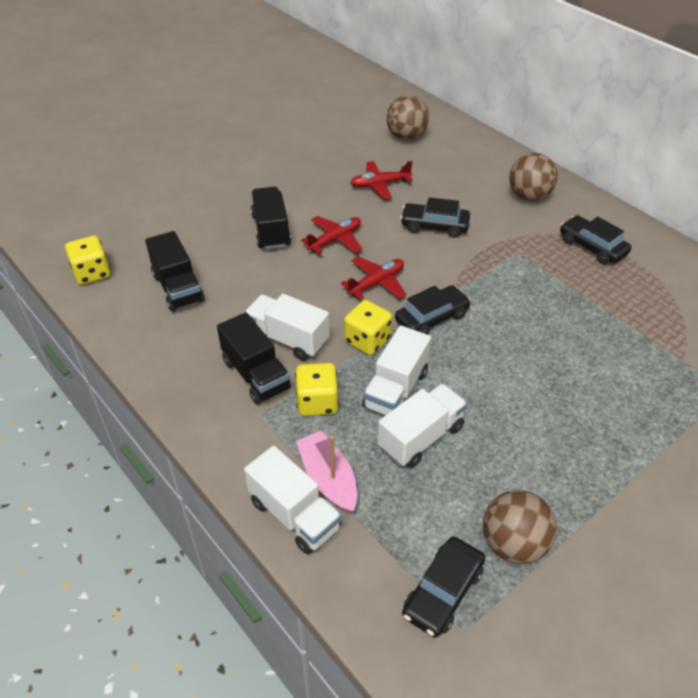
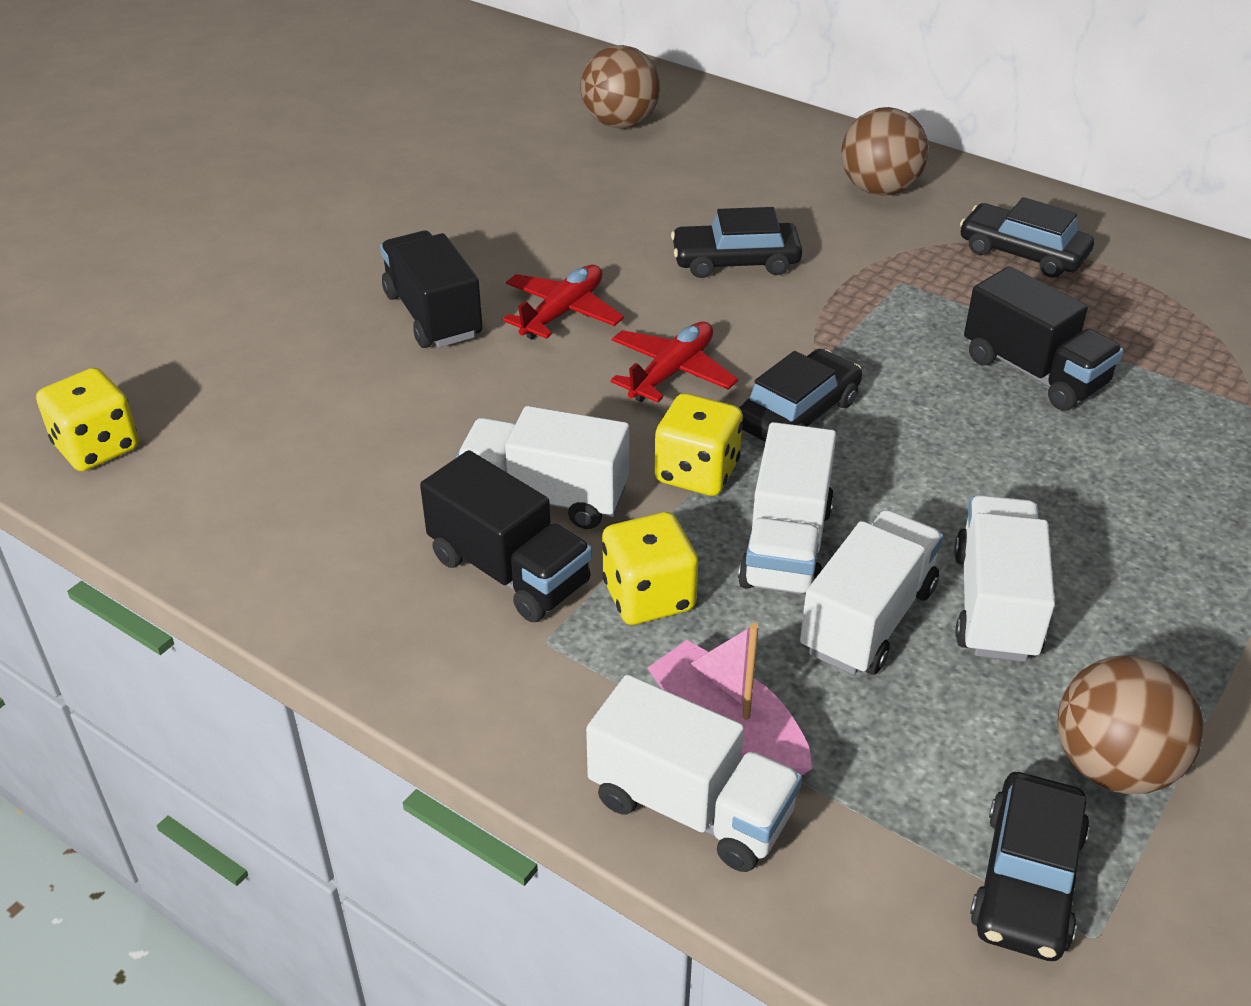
camera: 15 degrees left, 5 degrees down
black truck [145,231,205,312] -> black truck moved to [964,266,1123,410]
red plane [350,161,413,199] -> none
none -> white truck [954,495,1055,662]

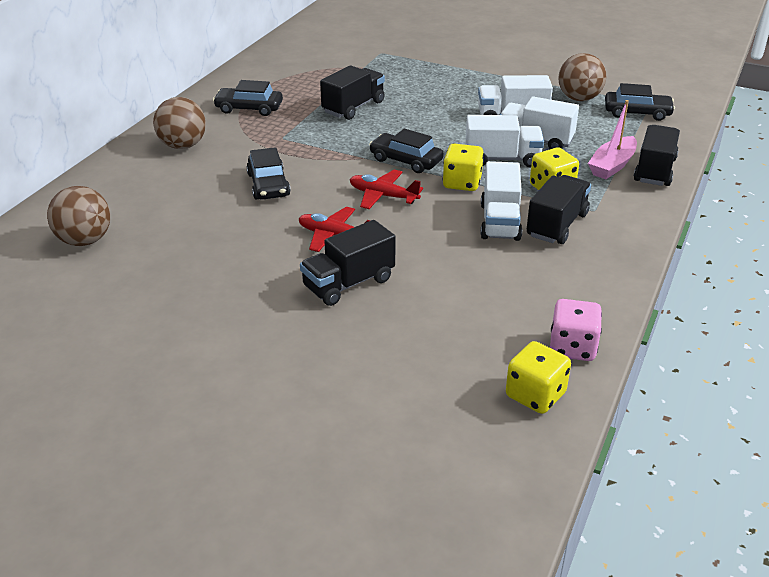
camera: 100 degrees left, 5 degrees down
white truck [586,675,802,872] -> black truck [634,125,680,186]
black car [960,197,1094,278] -> black car turned 75 degrees clockwise [213,80,283,116]
none -> pink dice [550,299,602,361]

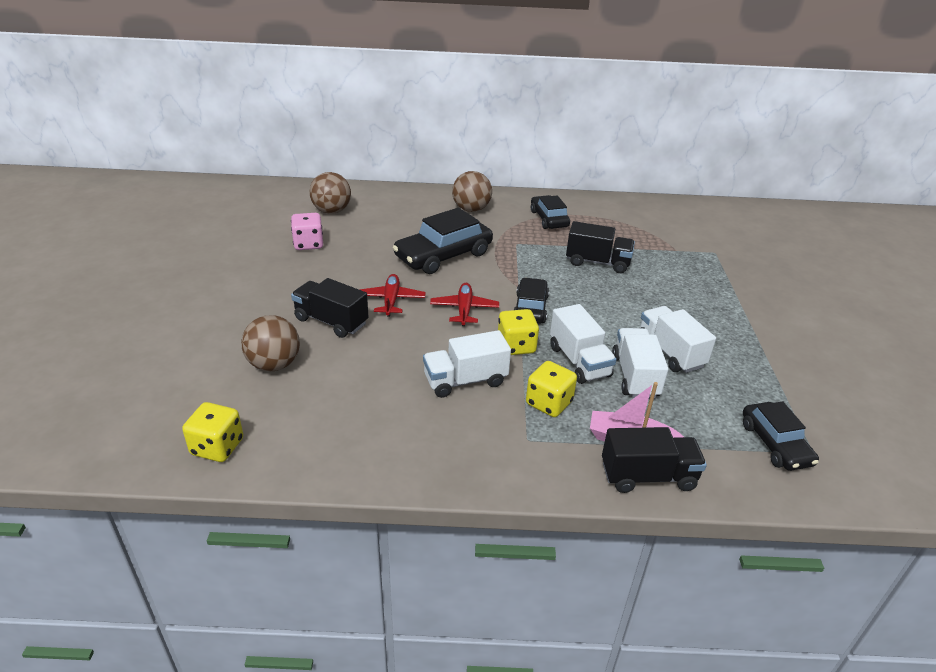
camera: 65 degrees right, 0 degrees up
black car [246,147,291,200] -> black car [393,208,493,274], size x1.61
black truck [527,175,591,244] -> none
pink dice [550,299,602,361] -> pink dice moved to [291,213,323,250]
brown ball [558,53,606,101] -> brown ball moved to [241,315,300,371]

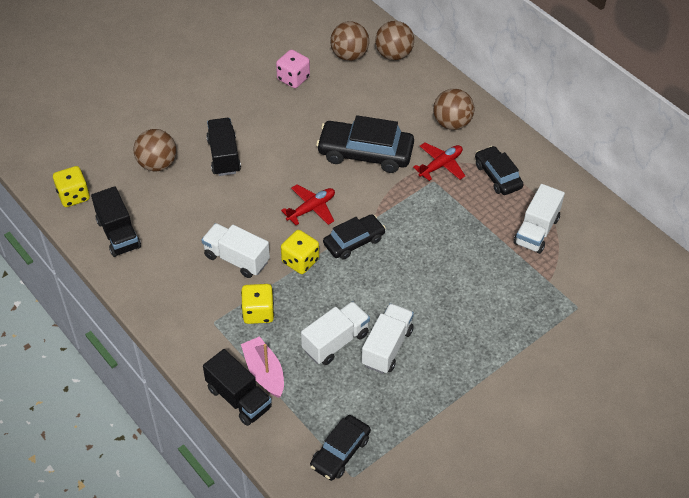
camera: 50 degrees right, 15 degrees up
red plane [359,274,426,317] -> red plane moved to [413,143,465,181]
black car [531,195,570,229] -> black car turned 60 degrees counterclockwise [475,146,524,195]
white truck [550,304,617,384] -> white truck moved to [514,184,565,254]
black truck [566,221,635,273] -> black truck moved to [91,186,141,257]
none -> brown ball [375,21,414,60]

